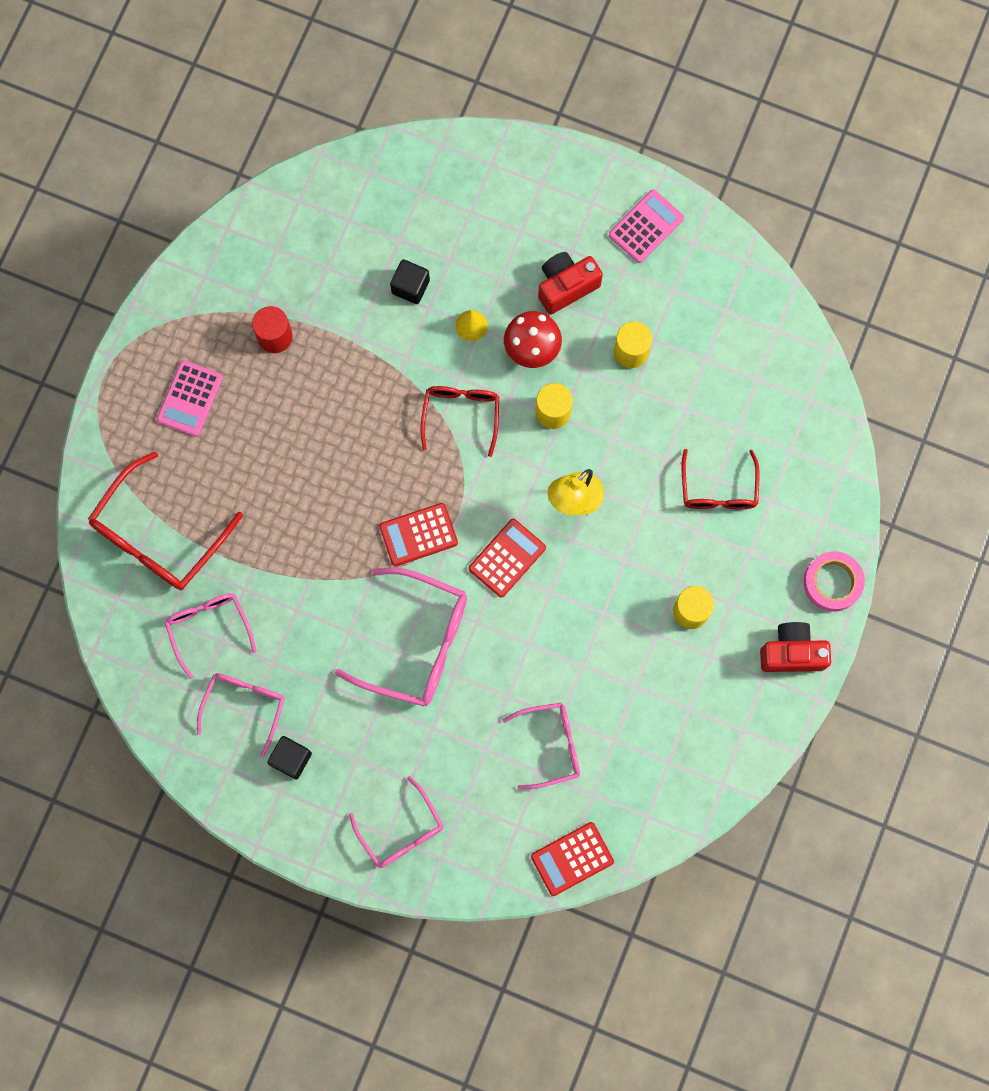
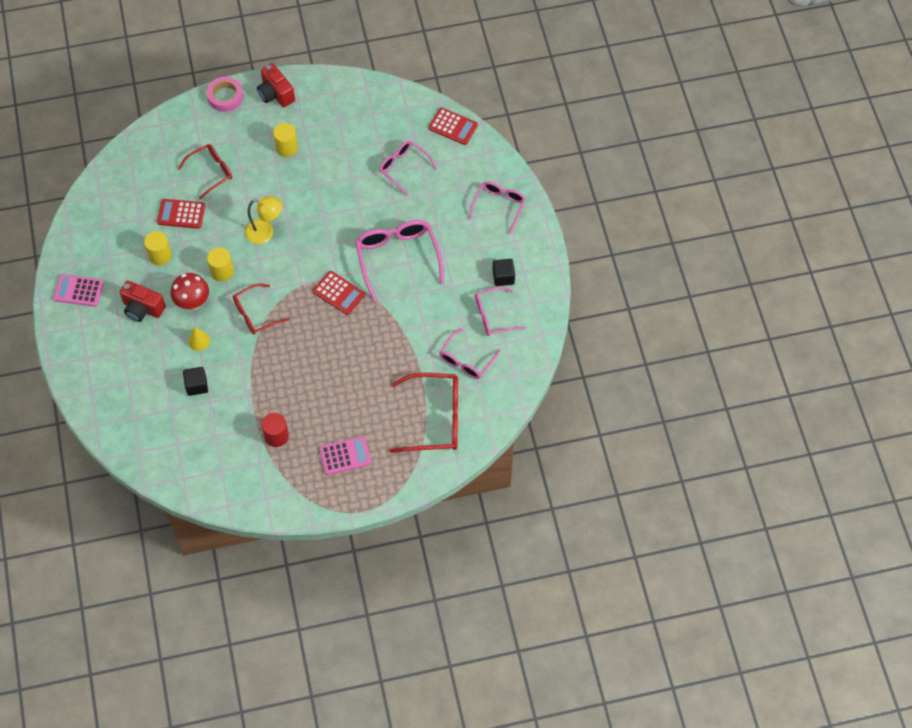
camera: 125 degrees left, 15 degrees down
red calculator [469,519,546,598] -> red calculator moved to [157,199,205,229]

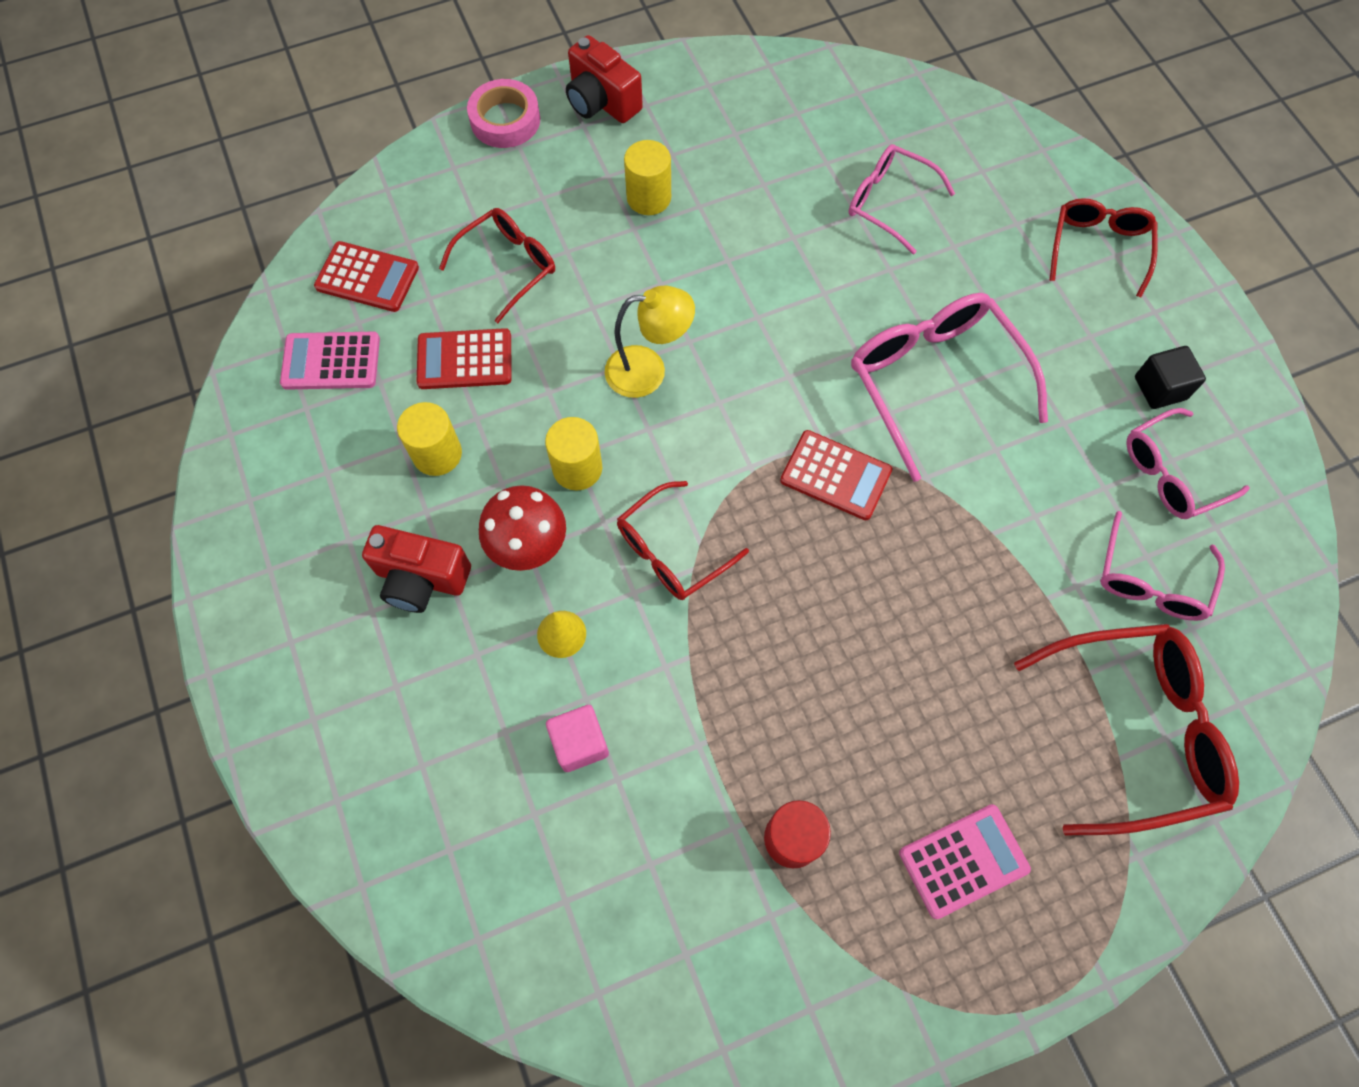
camera: 10 degrees left, 5 degrees up
pink calculator [53,274,104,307] -> pink calculator moved to [280,332,380,390]
black cube [183,367,208,396] -> pink cube [546,705,609,772]
red calculator [428,108,478,145] -> red calculator moved to [314,241,419,312]
pink glasses [469,182,526,233] -> red glasses [1050,198,1158,297]

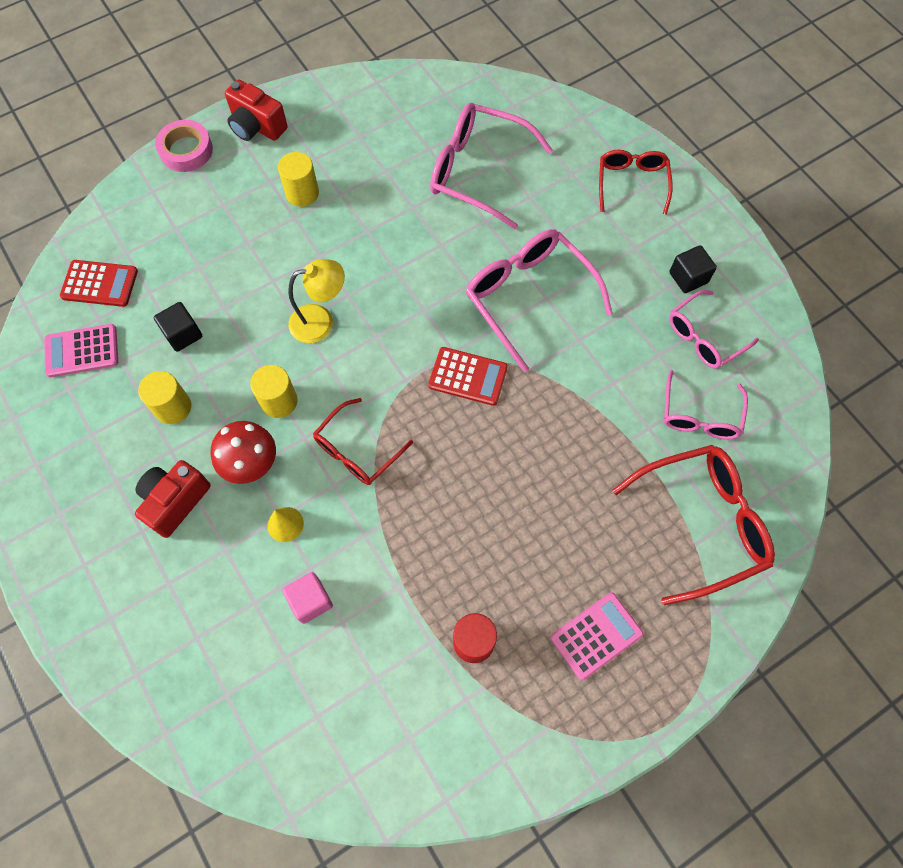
camera: 10 degrees left, 0 degrees up
red camera [362,525,471,613] -> red camera turned 120 degrees clockwise [135,460,211,538]
red calculator [417,328,512,389] -> black cube [154,302,202,352]
red glasses [439,208,555,323] -> none
pink glasses [848,144,955,255] -> pink glasses [430,103,553,229], size x1.61

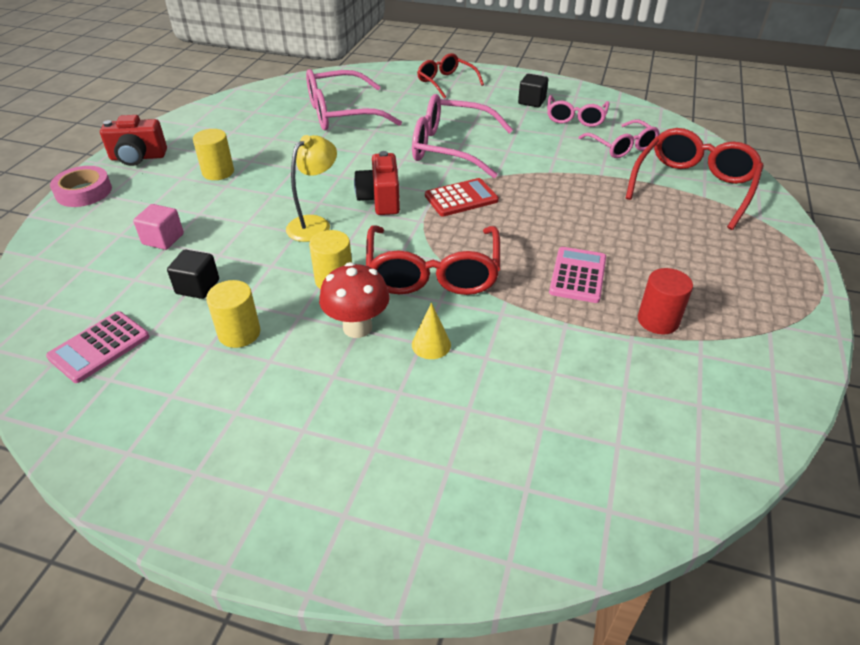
camera: 40 degrees left, 25 degrees down
red calculator [60,260,138,307] -> none
red camera [135,460,211,538] -> red camera moved to [354,151,400,215]
pink cube [282,572,333,624] -> pink cube moved to [133,204,184,250]
red glasses [313,398,413,485] -> red glasses [366,225,500,295], size x1.61
pink calculator [551,593,643,680] -> pink calculator moved to [549,247,606,303]

